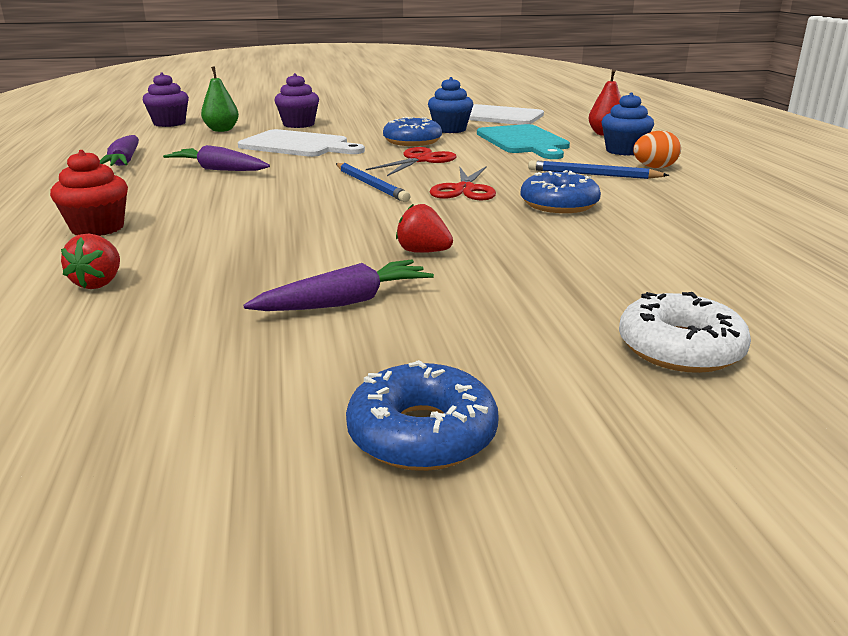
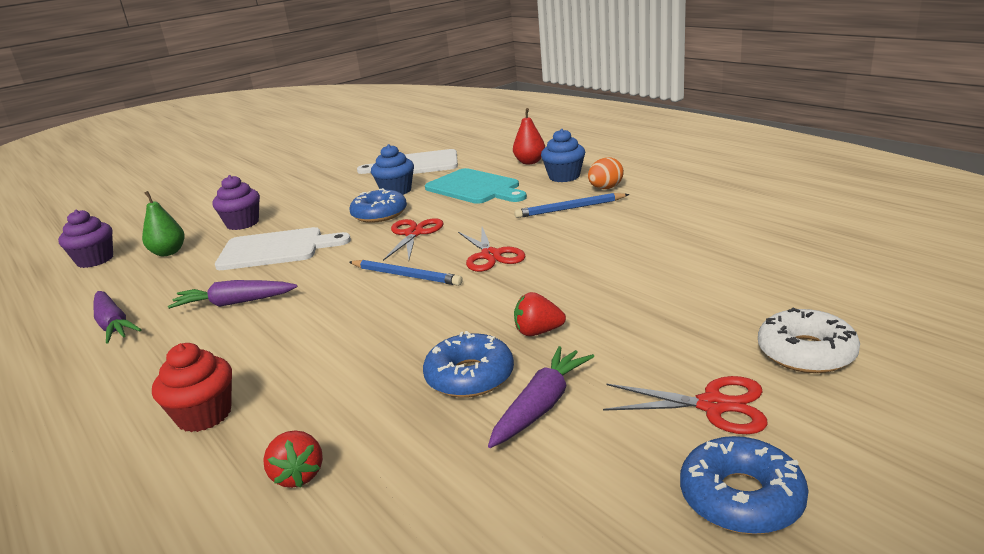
camera: 25 degrees left, 0 degrees up
blue donut [520,170,601,213] -> blue donut moved to [423,331,514,398]
none -> red scissors [603,376,768,434]

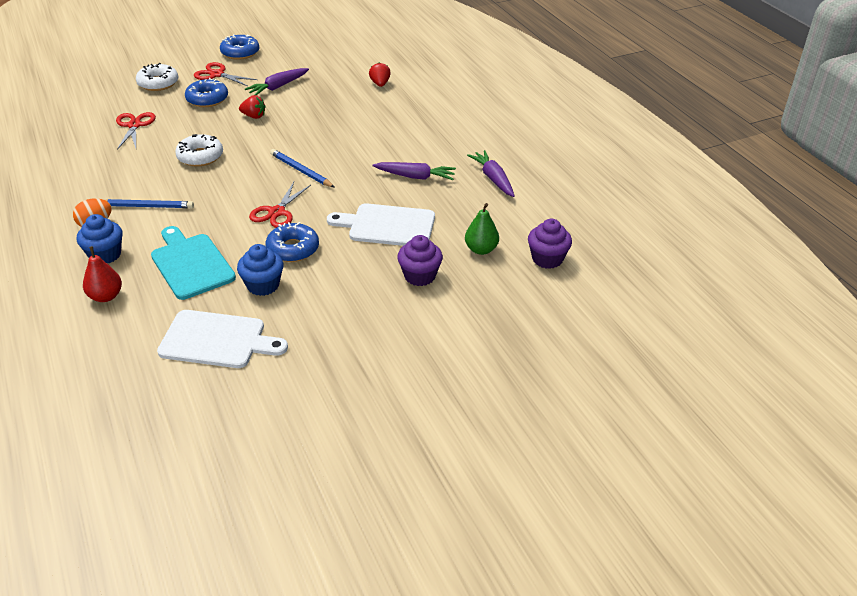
camera: 170 degrees left, 15 degrees up
red cupcake [152,343,232,432] -> none
blue donut [423,331,514,398] -> blue donut moved to [185,78,228,107]
red scissors [458,227,525,272] -> red scissors moved to [116,112,156,150]
none -> white donut [175,134,223,167]

